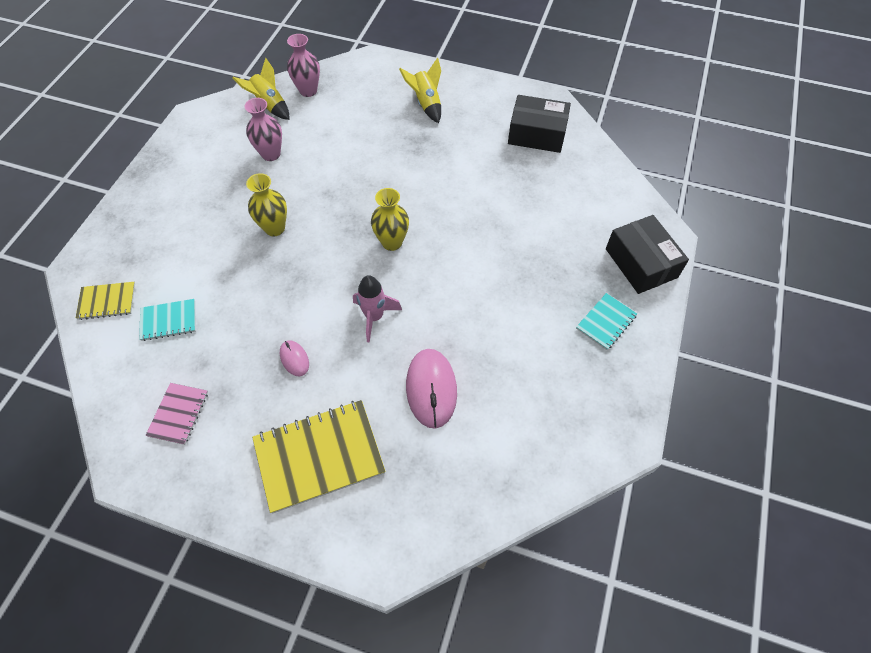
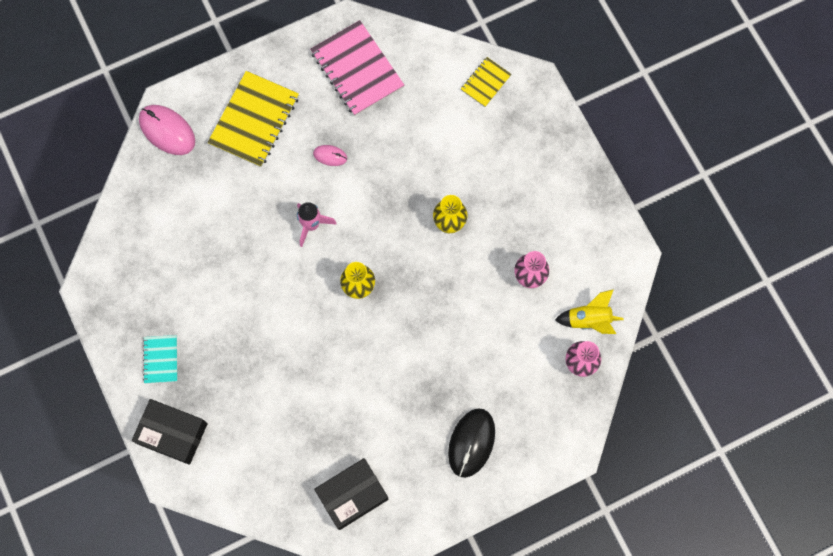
camera: 135 degrees right, 15 degrees up
turquoise notebook [139,299,196,341] -> none
pink notebook [145,383,208,445] -> pink notebook [310,20,404,116], size x1.91
yellow rocket [399,58,441,123] -> black mouse [448,408,495,478]
pink mouse [406,349,457,429] -> pink mouse moved to [139,105,195,155]

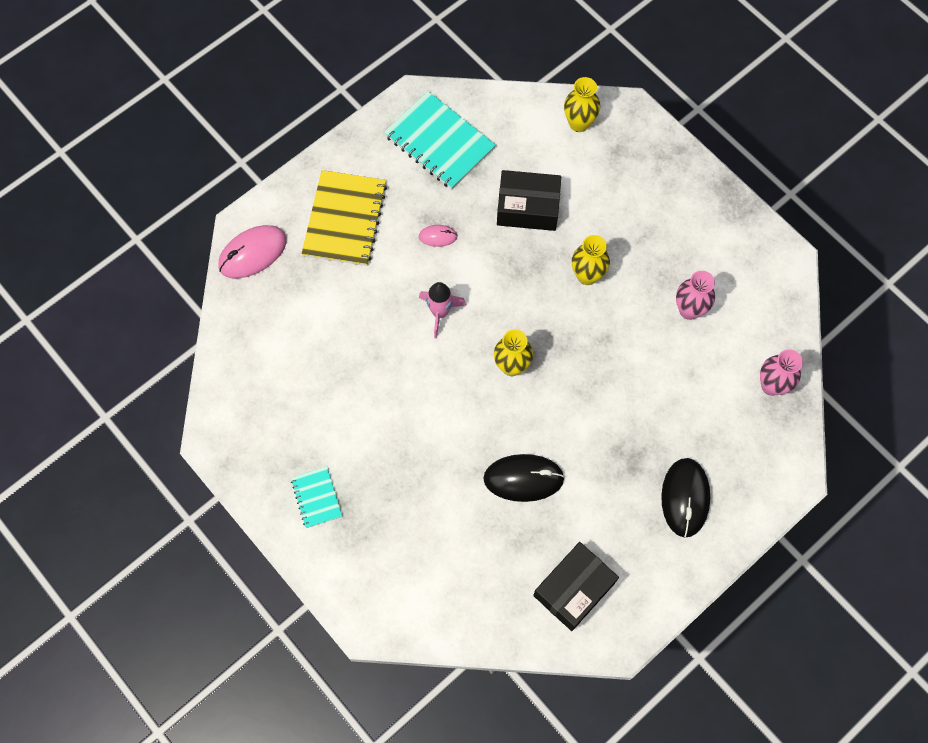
camera: 15 degrees left, 5 degrees down
black box [132,399,208,465] -> black box moved to [497,170,561,231]
pink mouse [139,105,195,155] -> pink mouse turned 60 degrees counterclockwise [218,225,287,279]
pink notebook [310,20,404,116] -> turquoise notebook [384,91,496,189]
yellow notebook [461,57,512,107] -> yellow vase [564,77,601,132]
yellow rocket [555,289,624,334] -> none
none -> black mouse [483,454,565,502]

